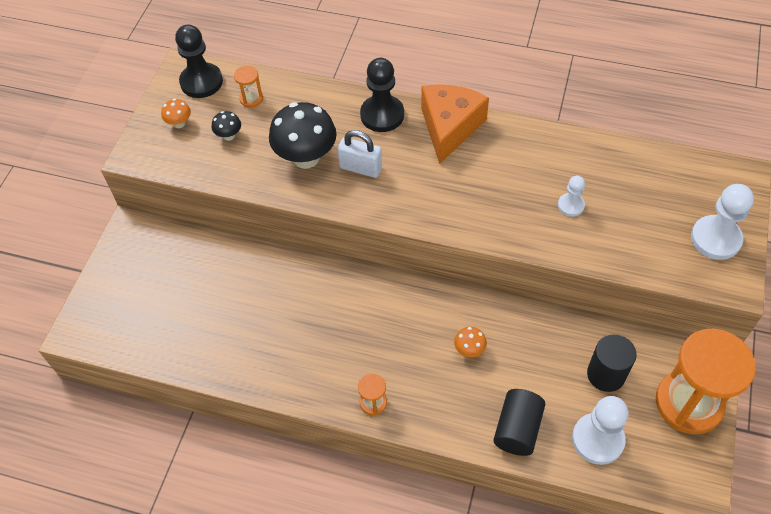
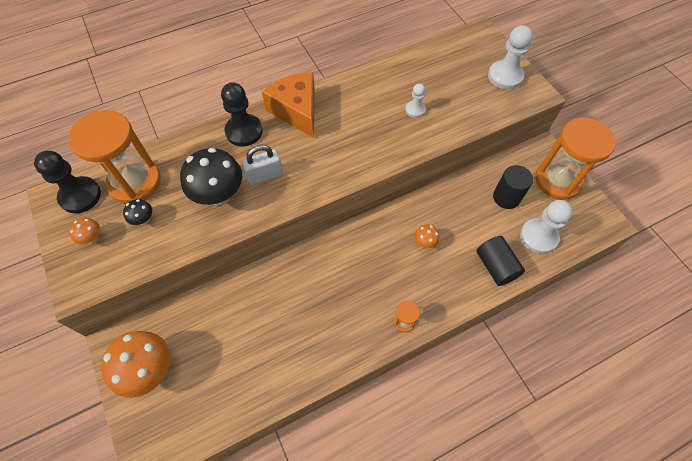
camera: 45 degrees left, 5 degrees up
orange hourglass [234,66,263,108] -> orange hourglass [68,110,161,204], size x2.43
none -> orange mushroom [101,331,170,398]

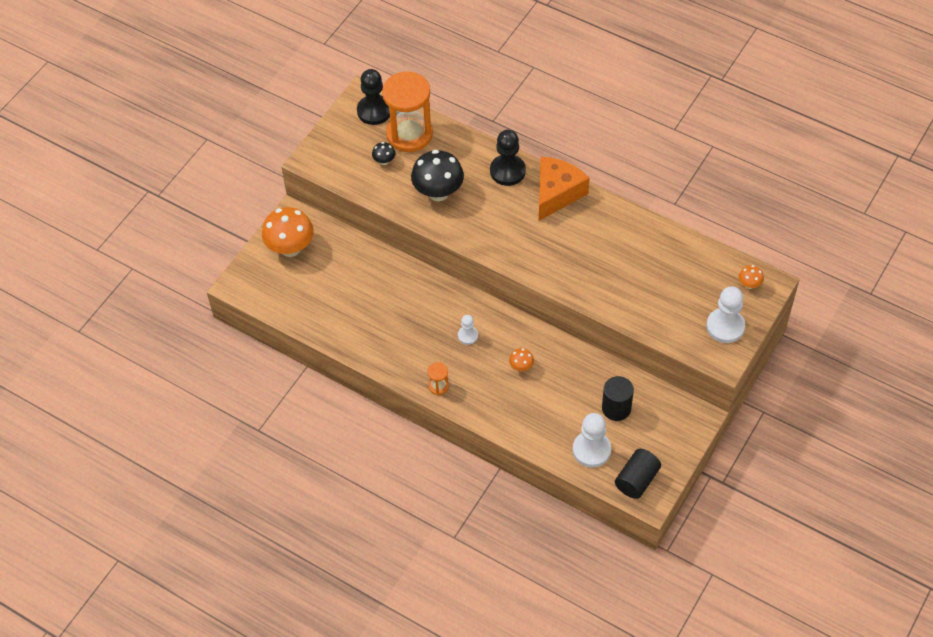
camera: 60 degrees right, 5 degrees down
orange mushroom [69,218,100,245] -> orange mushroom moved to [739,265,764,289]
white padlock [242,145,283,185] -> none
white pawn [405,83,426,118] -> white pawn moved to [458,315,478,345]
black cylinder [476,236,525,286] -> black cylinder moved to [615,449,661,499]
orange hourglass [535,118,616,200] -> none

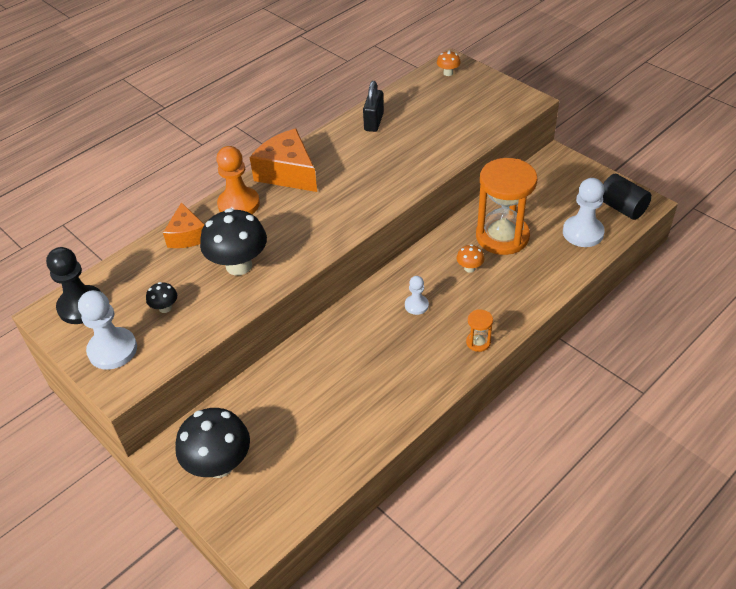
camera: 75 degrees left, 10 degrees down
orange mushroom [262,207,314,257] -> black mushroom [175,408,250,478]
orange hourglass [382,71,433,152] -> orange hourglass moved to [476,158,537,255]
black pawn [490,130,526,186] -> orange pawn [217,146,260,214]
black cylinder [602,376,634,421] -> none
white pawn [706,287,745,343] -> white pawn moved to [78,290,137,370]
none -> orange cheese [163,202,205,248]
none -> black padlock [363,81,384,132]

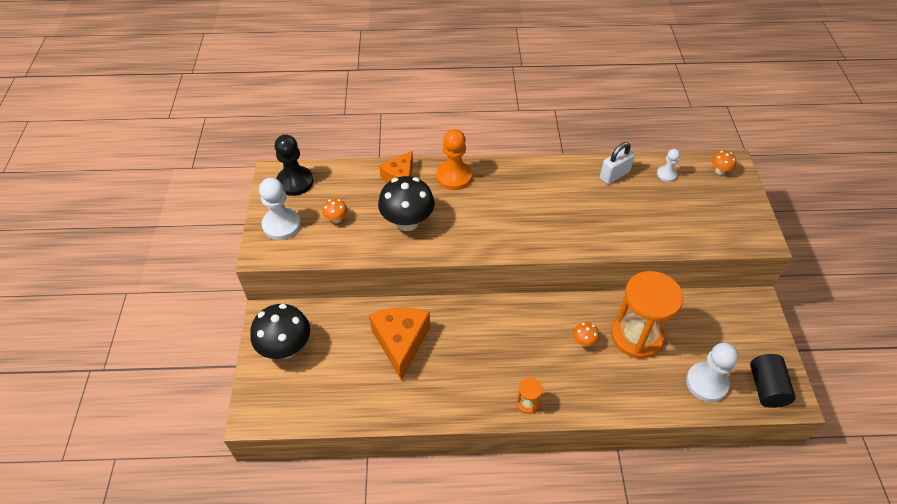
camera: 40 degrees right, 5 degrees up
black mushroom [146,282,177,313] -> orange mushroom [322,199,347,223]
orange cheese [250,129,317,192] -> orange cheese moved to [369,307,430,381]
black padlock [363,81,384,132] -> white padlock [600,142,635,184]
white pawn [405,276,429,315] -> white pawn moved to [657,149,680,182]

